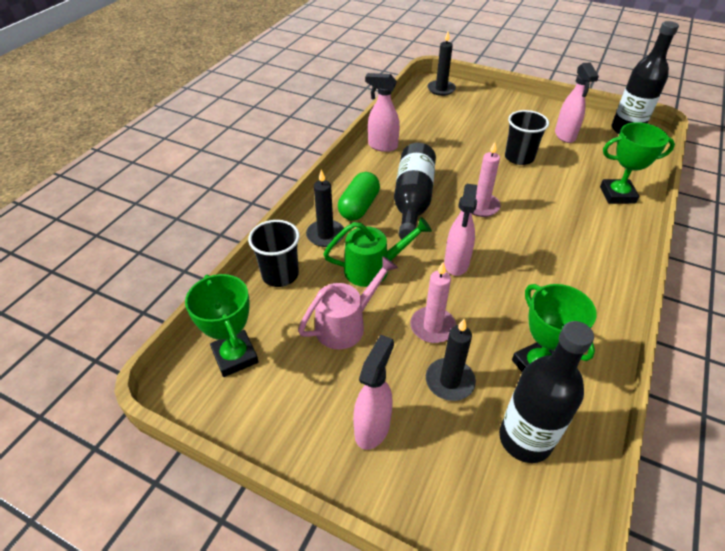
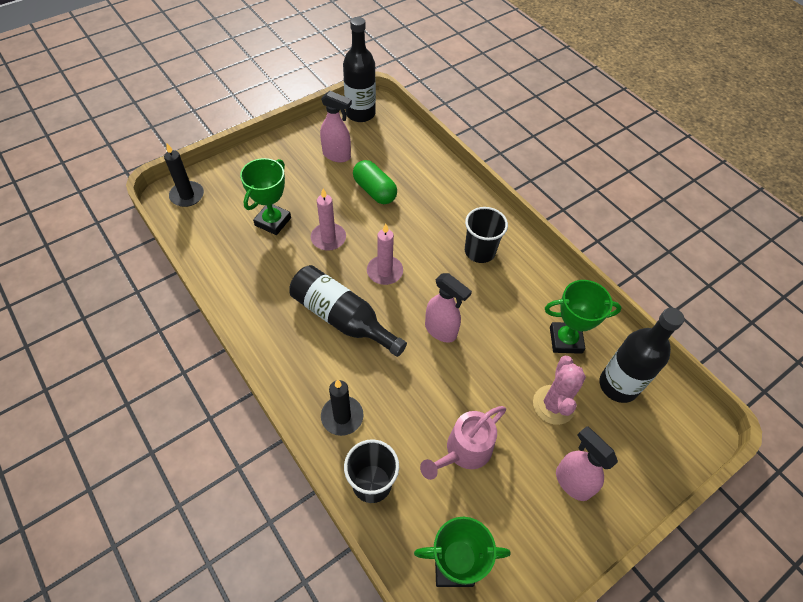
camera: 65 degrees left, 10 degrees up
pink watering can [298,256,398,350] -> pink watering can turned 120 degrees counterclockwise [420,406,506,480]
green watering can [324,217,432,287] -> none
green capsule [338,172,380,221] -> green capsule moved to [353,160,397,204]
pink spray bottle [365,73,400,152] -> none
pink candle [410,262,456,343] -> pink candle moved to [311,188,346,251]
black candle [426,319,476,401] -> pink cactus [533,356,586,425]
black cup [505,110,549,165] -> black cup moved to [465,207,508,263]
green trophy [600,122,675,204] -> green trophy moved to [240,158,291,235]

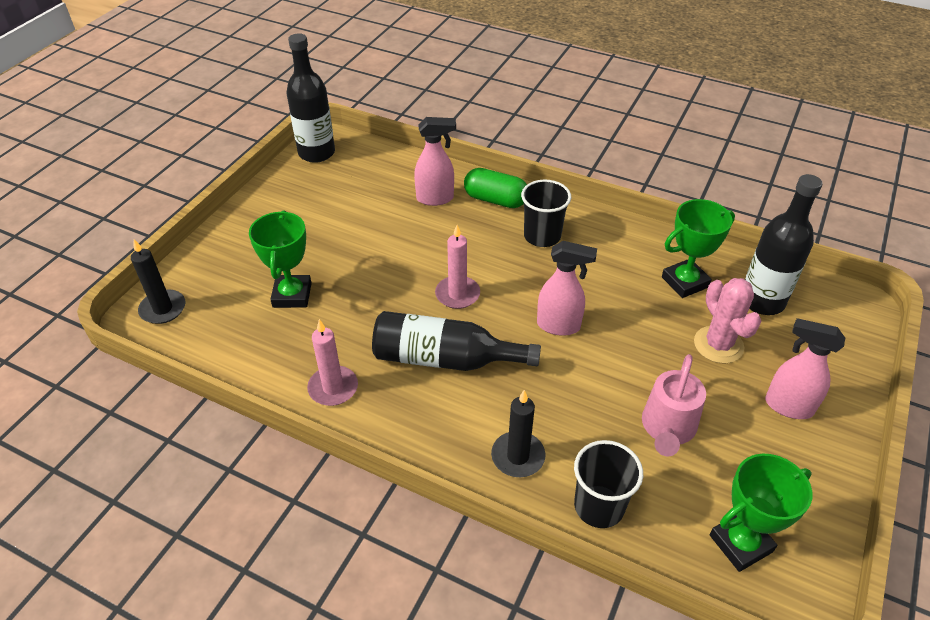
camera: 25 degrees left, 10 degrees down
pink candle [311,188,346,251] -> pink candle moved to [307,319,358,406]
pink spray bottle [320,91,352,162] -> pink spray bottle moved to [414,117,456,206]
green capsule [353,160,397,204] -> green capsule moved to [464,168,527,208]

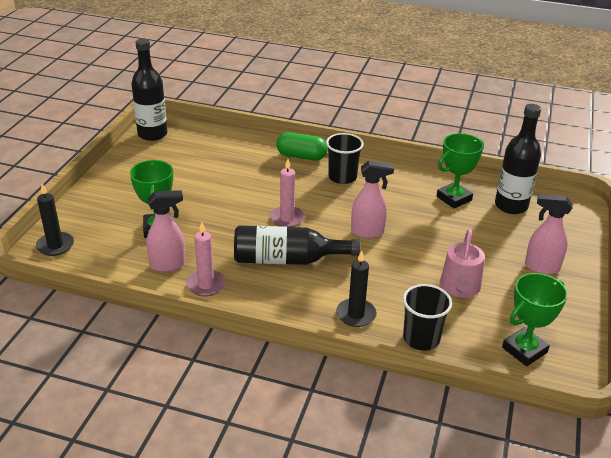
camera: 10 degrees left, 10 degrees down
pink spray bottle [414,117,456,206] -> pink spray bottle moved to [147,190,185,272]
pink cactus [694,278,761,364] -> none

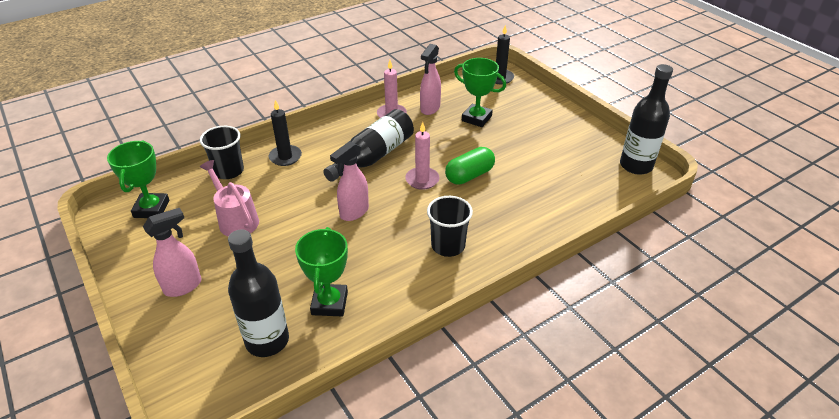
camera: 130 degrees right, 5 degrees up
green capsule [276,132,328,160] -> green capsule moved to [445,147,495,185]

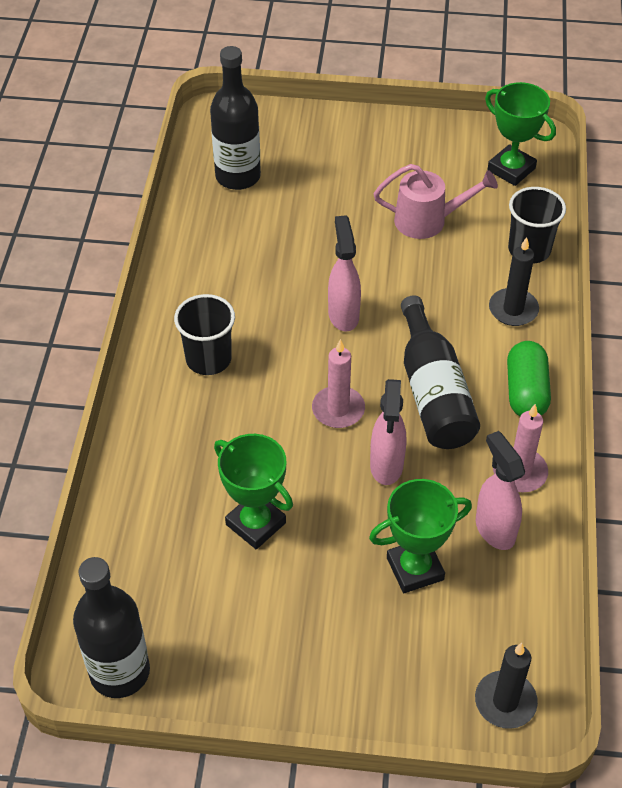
camera: 130 degrees right, 10 degrees up
pink spray bottle [143,208,202,297] -> pink spray bottle moved to [370,379,406,485]
green trophy [295,227,348,316] -> green trophy moved to [214,434,293,549]
green capsule [445,147,495,185] -> green capsule moved to [507,341,551,416]

